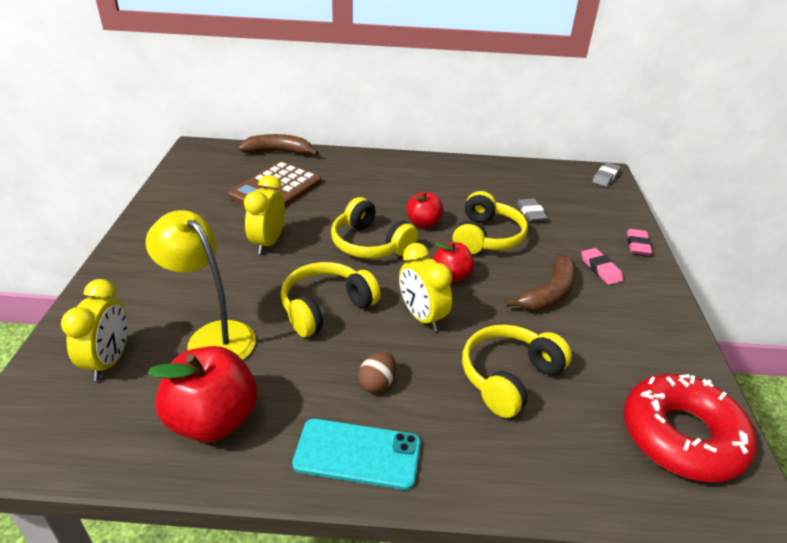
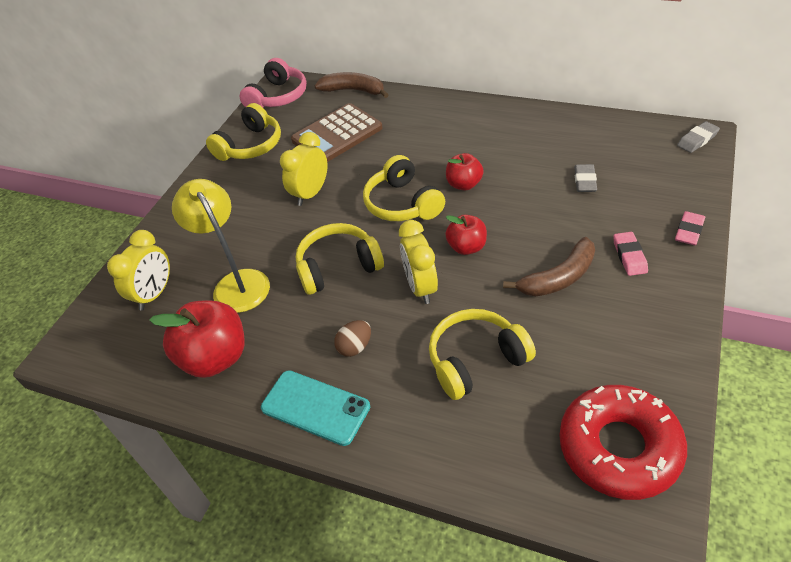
camera: 25 degrees right, 10 degrees up
yellow headphones [452,191,528,254] -> yellow headphones moved to [206,103,281,161]
none -> pink headphones [240,58,307,108]

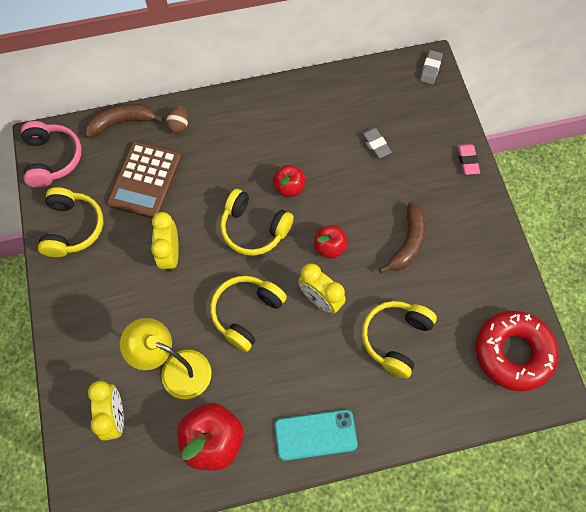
camera: 40 degrees left, 20 degrees up
brown egg [334,320,371,357] -> brown egg moved to [166,106,188,134]
pink eraser [613,232,648,276] -> none

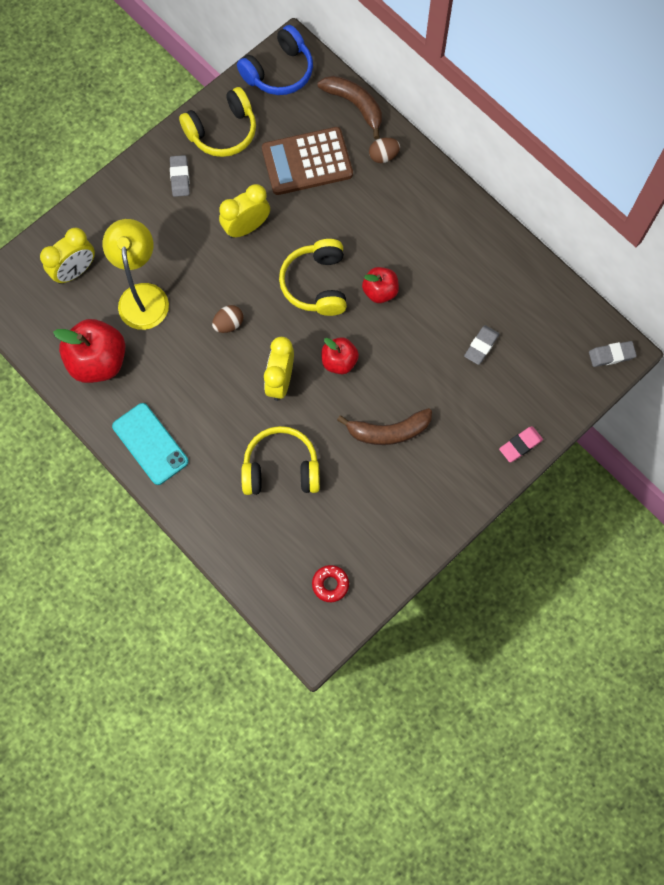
camera: 60 degrees right, 5 degrees up
pink headphones [21,121,82,188] -> blue headphones [237,25,313,95]
yellow headphones [210,276,287,352] -> brown egg [212,305,243,333]
red donut [476,311,558,391] -> red donut [312,565,349,602], size x0.42
none -> grey eraser [170,155,190,197]

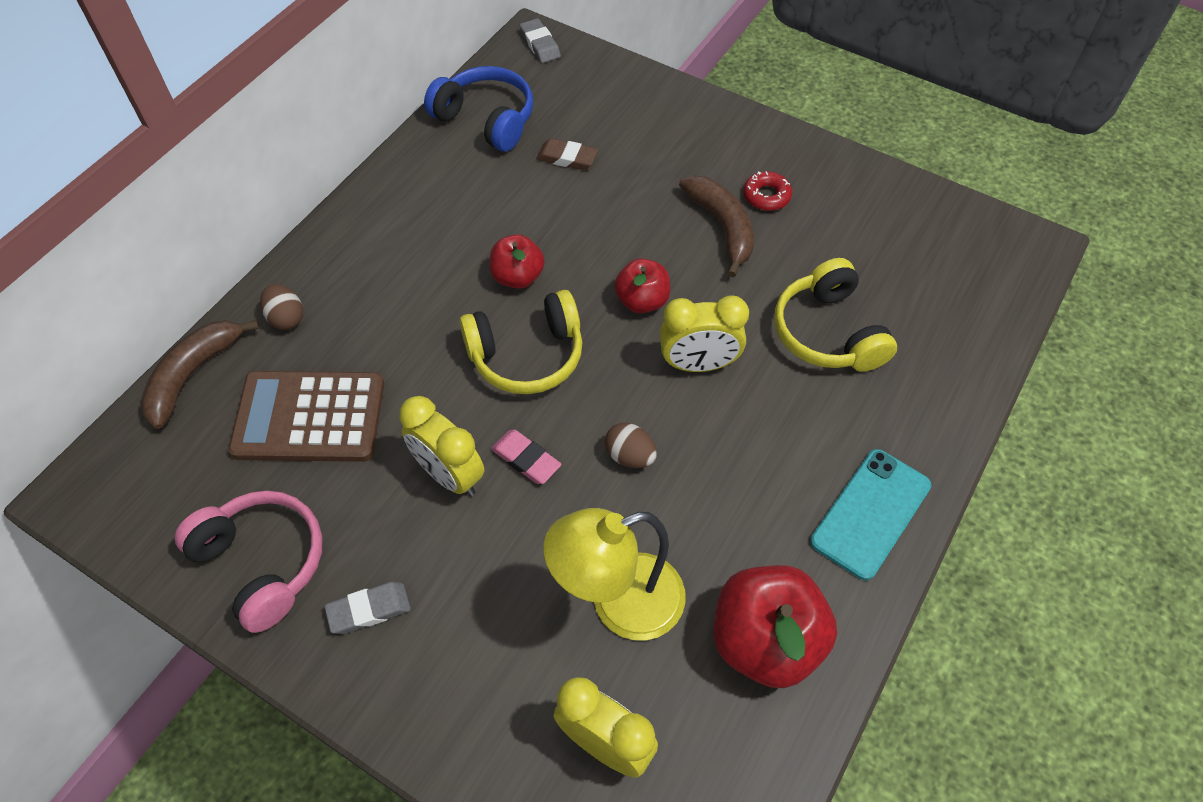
camera: 105 degrees left, 15 degrees down
yellow headphones [179,87,256,157] -> pink headphones [175,490,323,633]
blue headphones [237,25,313,95] -> blue headphones moved to [424,66,533,151]
brown calculator [262,127,353,195] -> brown calculator turned 120 degrees clockwise [228,371,384,462]
red donut [312,565,349,602] -> red donut moved to [743,171,792,211]
grey eraser [464,325,499,365] -> brown eraser [536,138,598,170]
pink eraser [499,426,543,462] -> pink eraser moved to [491,429,562,484]

